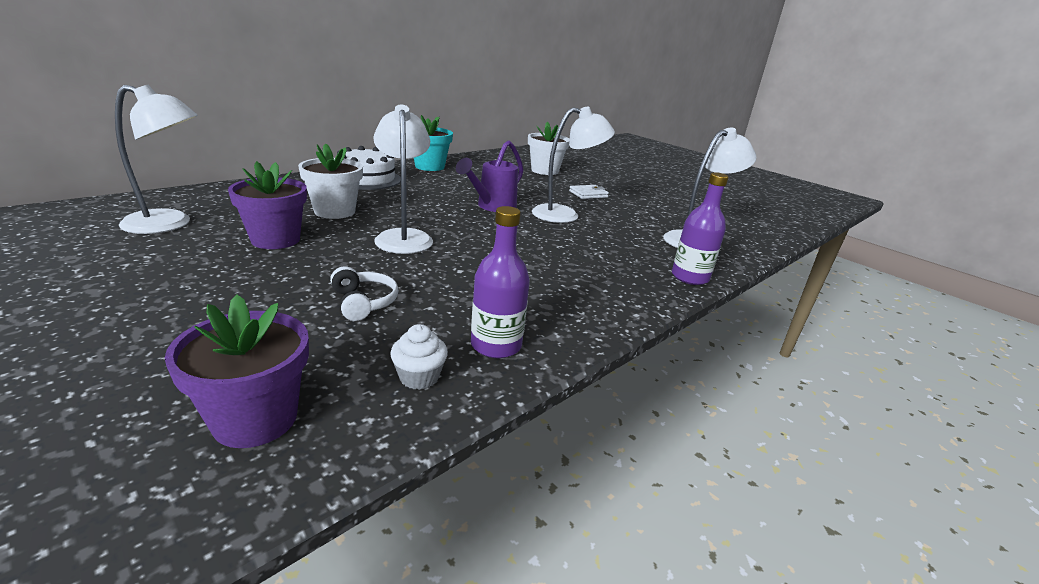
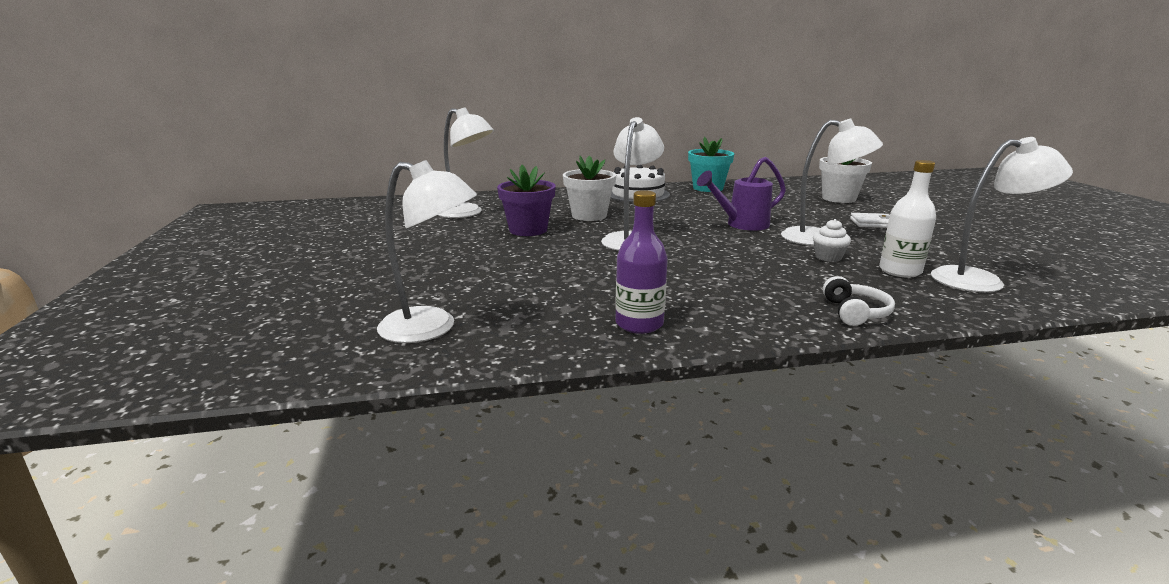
camera: 35 degrees right, 5 degrees down
purple flower pot [165,295,309,448] -> white lamp [377,160,477,343]
white headphones [330,266,398,321] -> white headphones moved to [823,276,895,326]
white cupcake [390,324,448,390] -> white cupcake moved to [813,219,851,262]
purple bottle [672,172,729,285] -> none
none -> white bottle [879,160,936,278]

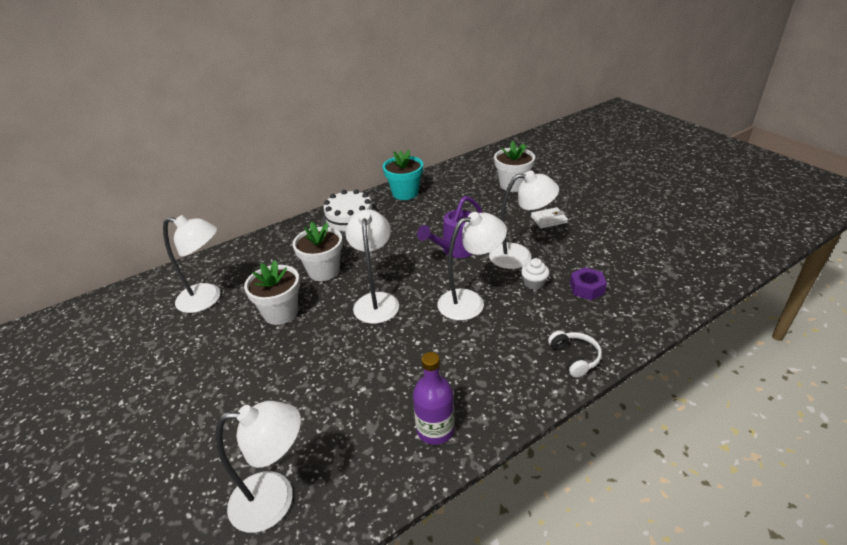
camera: 20 degrees left, 15 degrees up
purple flower pot [497,165,556,236] -> white flower pot [244,260,300,325]
white bottle [879,160,936,278] -> purple nut [570,267,607,300]
white lamp [931,137,1073,292] -> white lamp moved to [437,212,507,321]

